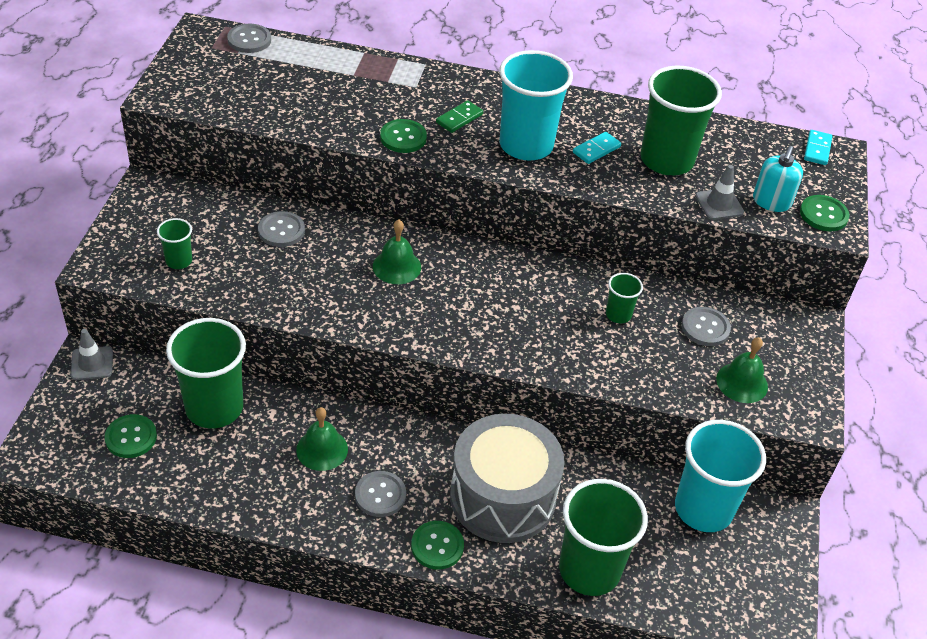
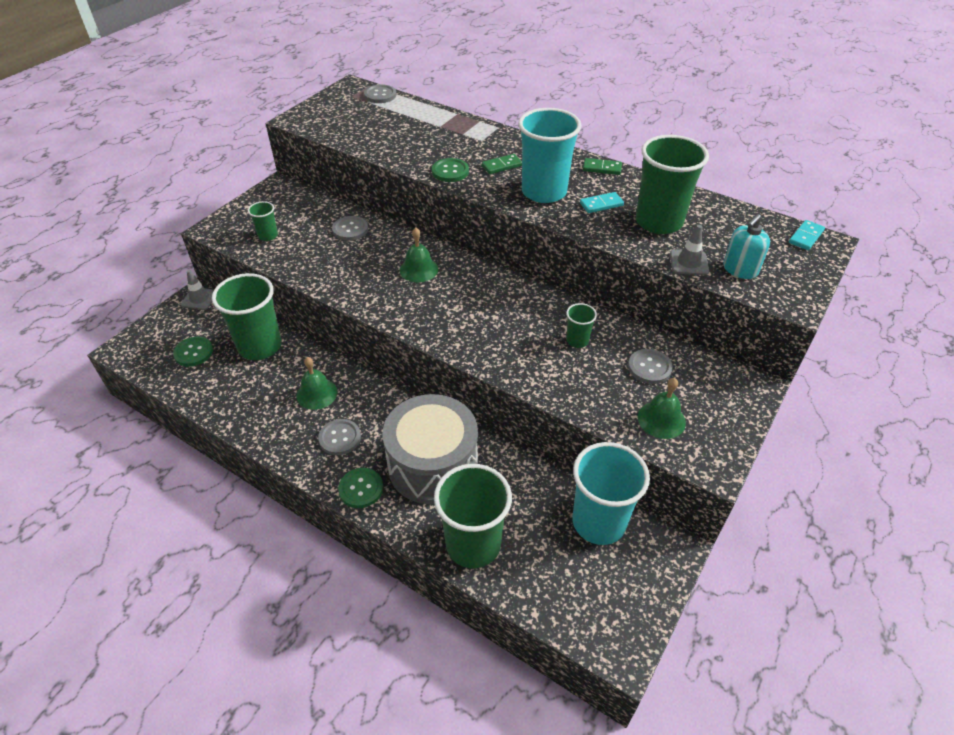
camera: 25 degrees right, 0 degrees up
green button [800,195,850,232] -> none
none -> green domino [583,158,622,175]

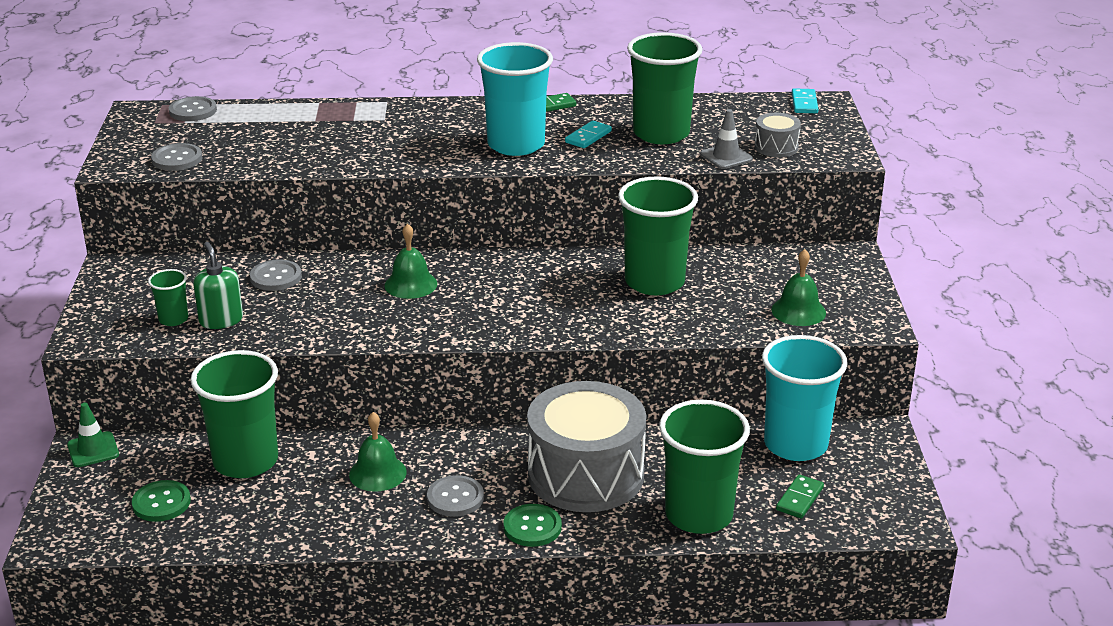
camera: 35 degrees left, 15 degrees down
grey traffic cone [181,270,214,310] -> green traffic cone [67,403,119,467]
green button [432,158,469,182] -> none
green domino [482,154,522,174] -> green domino moved to [776,474,824,519]
green cup [566,303,597,348] -> green cup [618,176,698,295], size x2.14
grey button [628,349,673,384] -> grey button moved to [151,143,202,171]
turquoise soap dispenser [723,214,770,279] -> grey drum [754,113,801,157]
none -> green soap dispenser [193,242,243,329]

